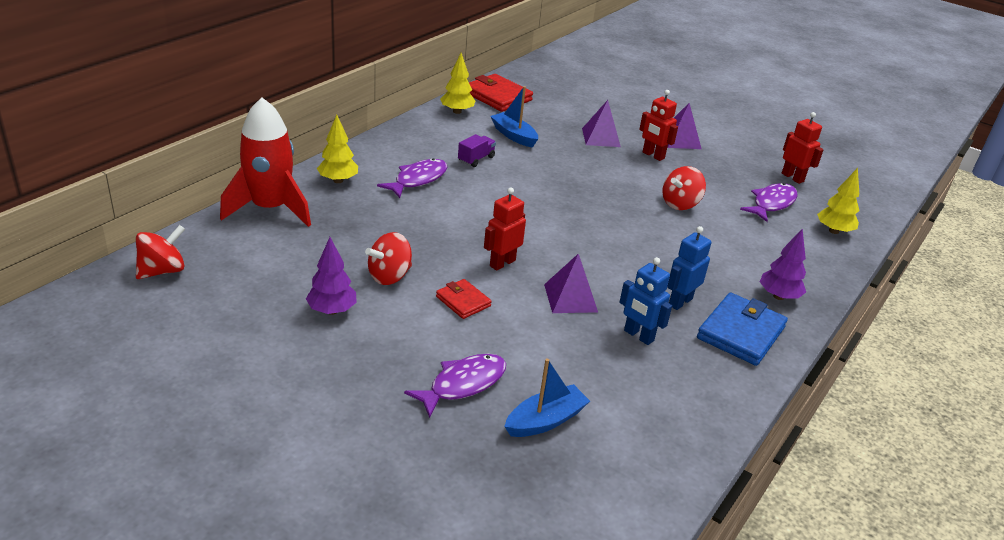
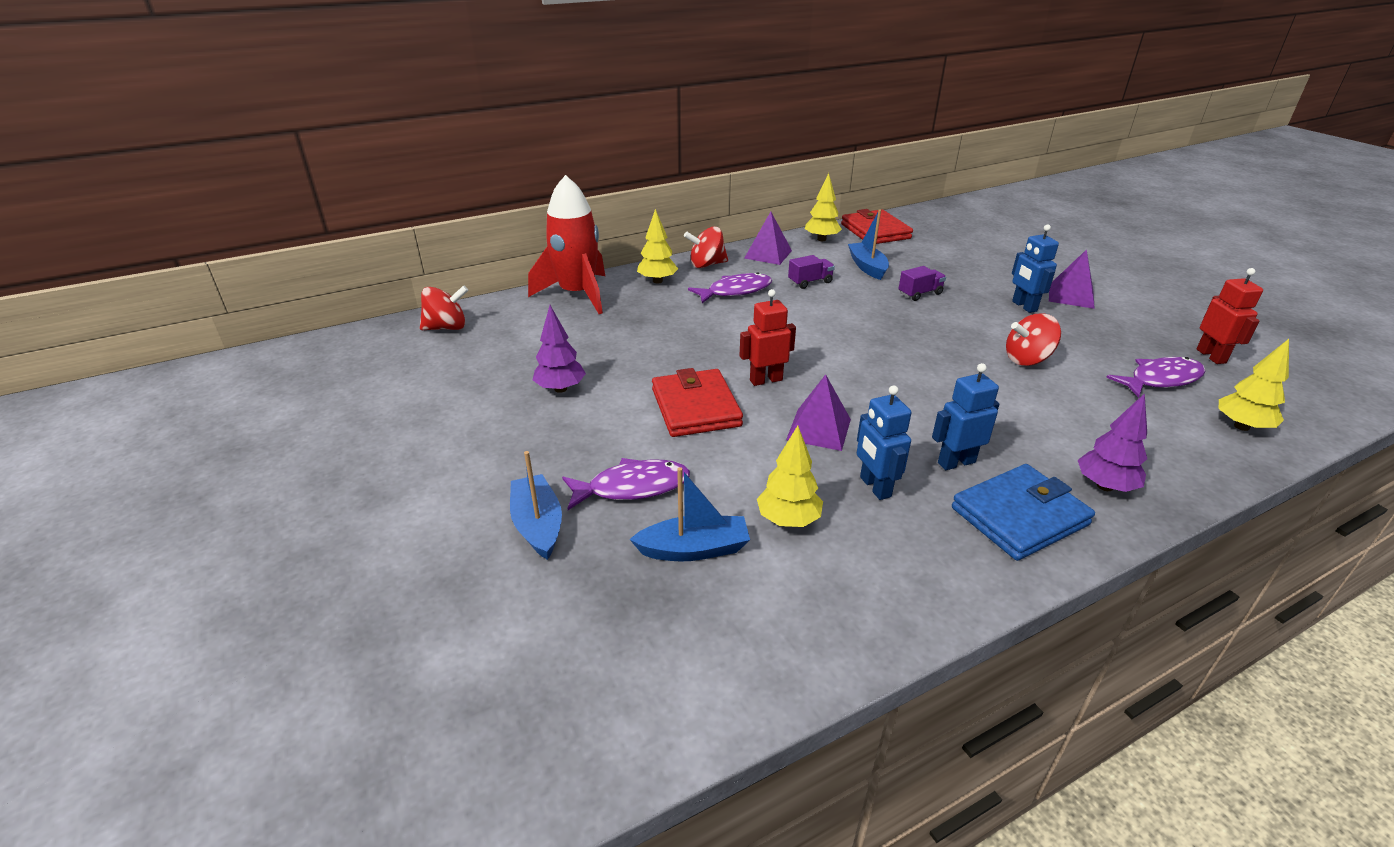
camera: 30 degrees right, 0 degrees up
red spinning top [365,232,412,285] -> red spinning top moved to [684,226,728,268]
red wallet [436,279,492,319] -> red wallet [652,368,743,437], size x1.75
purple pyramid [582,100,621,147] -> purple pyramid moved to [744,212,792,265]
red robot [639,90,678,161] -> blue robot [1012,224,1059,313]
none -> blue boat [510,451,562,560]
none -> yellow tree [757,426,823,527]
none -> purple truck [899,266,946,301]

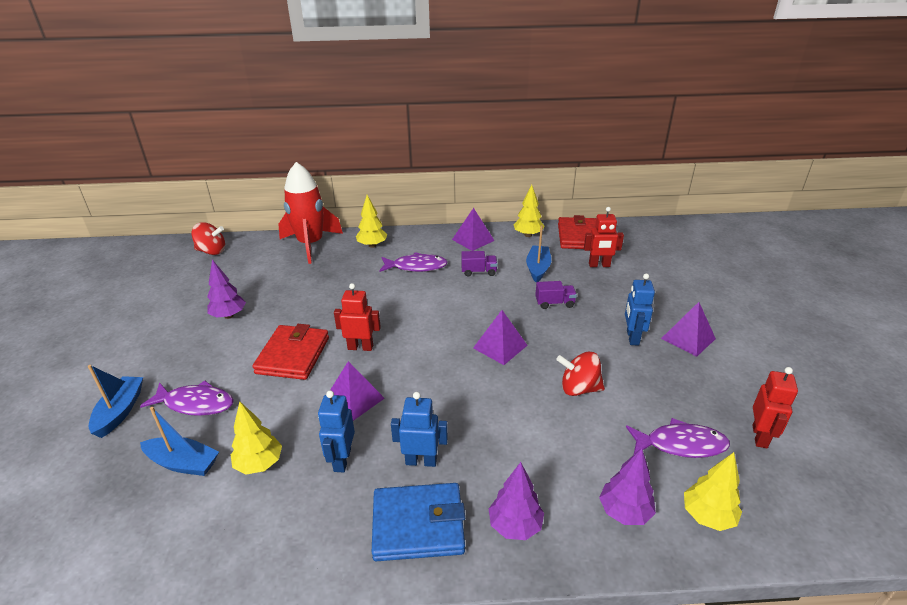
camera: 25 degrees right, 0 degrees up
red spinning top [684,226,728,268] -> none
none -> purple pyramid [473,310,528,365]
none -> red robot [584,207,624,267]
none -> purple tree [599,448,656,525]

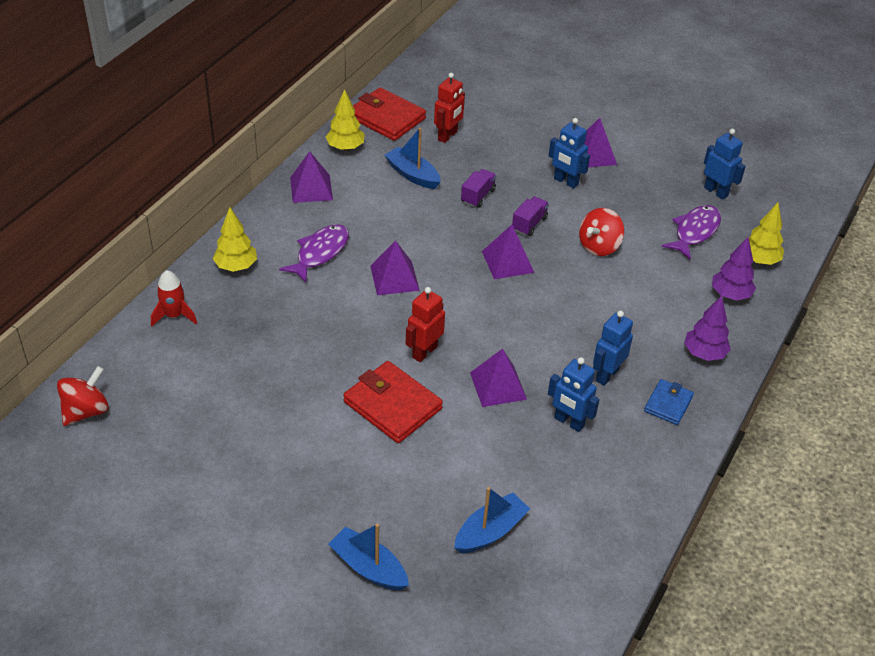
camera: 60 degrees left, 10 degrees up
purple fish [140,381,234,416] -> none
purple tree [207,259,246,319] -> none
yellow tree [231,401,282,474] -> none
red rocket [278,162,343,264] -> red rocket [151,270,197,326], size x0.49
blue wallet [372,483,465,561] -> blue wallet [644,379,694,425], size x0.57
purple truck [461,251,497,277] -> purple truck moved to [512,196,549,236]
red robot [752,367,798,448] -> blue robot [704,129,746,200]
none -> purple pyramid [370,240,420,295]

